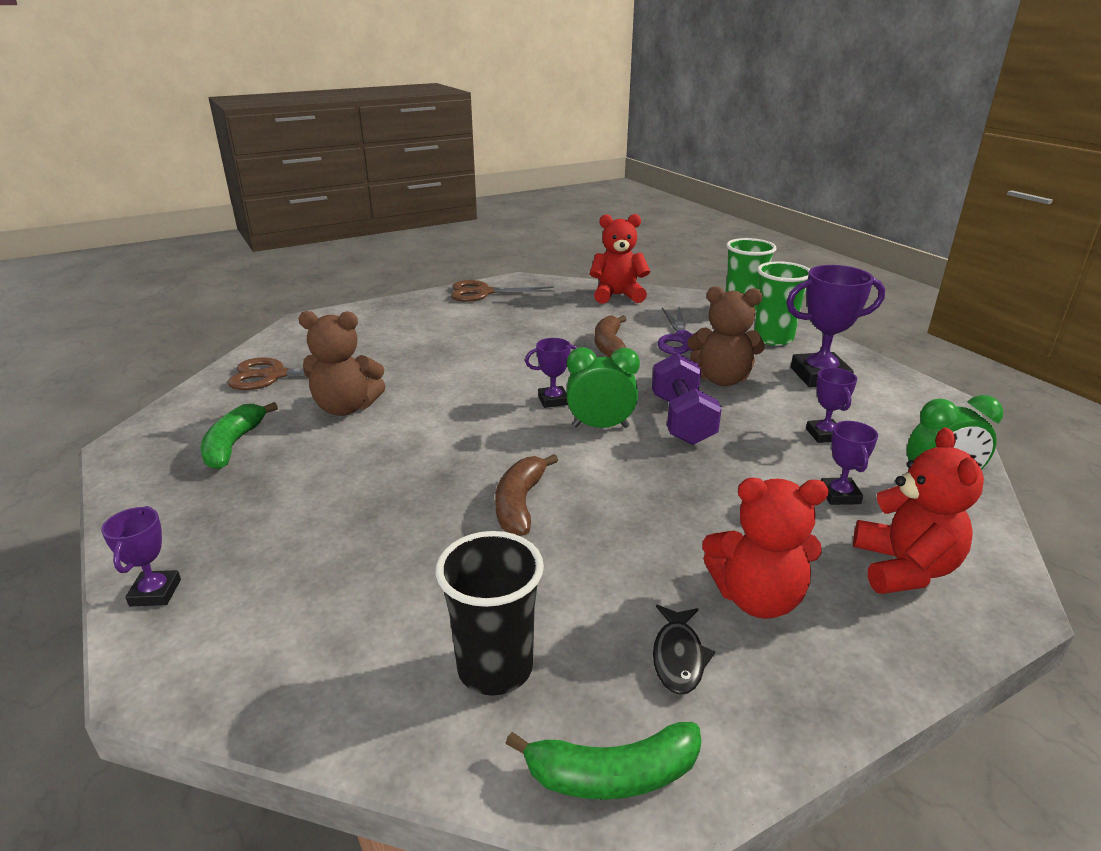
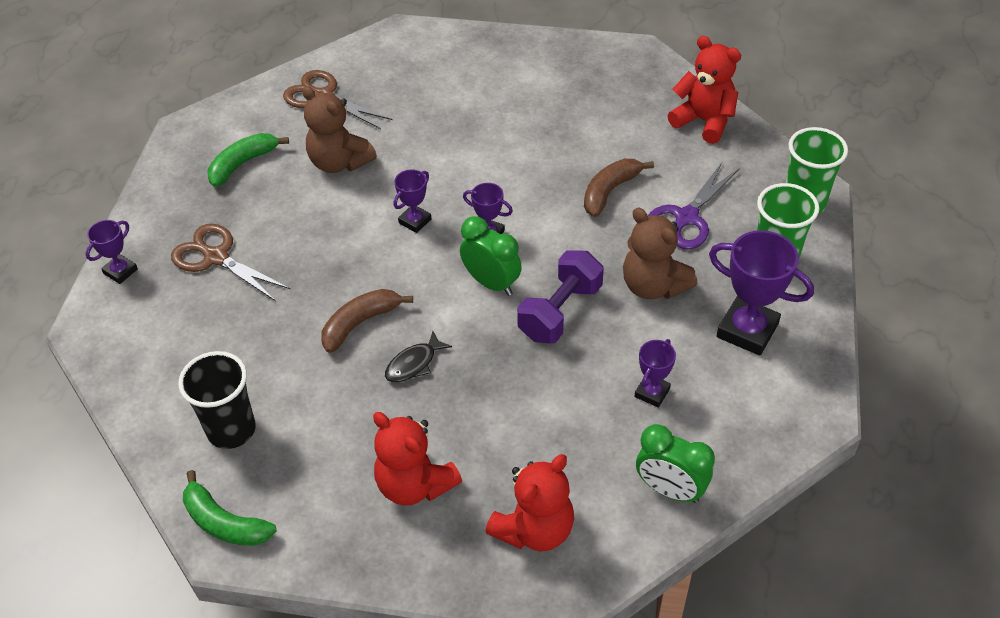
camera: 40 degrees right, 20 degrees up
brown scissors [451,280,555,302] -> brown scissors moved to [171,224,290,301]
black fish [653,605,715,695] -> black fish moved to [385,331,452,383]
purple trophy [821,421,878,505] -> purple trophy moved to [394,169,431,233]

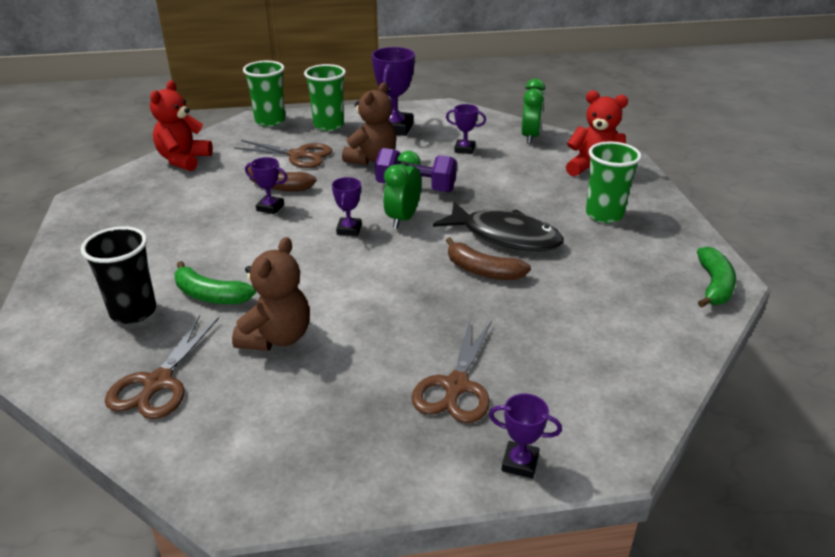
camera: 110 degrees left, 15 degrees down
black cup [178,351,256,449] -> black cup moved to [81,226,156,324]
green banana [208,133,289,187] -> green banana moved to [174,261,256,304]
red teddy bear [373,412,462,505] -> green cup [586,141,642,223]
black fish [385,331,452,383] -> black fish [433,202,564,251], size x2.07
purple trophy [394,169,431,233] -> purple trophy moved to [245,157,287,214]
purple scissors [648,162,740,250] -> brown scissors [234,140,332,168]

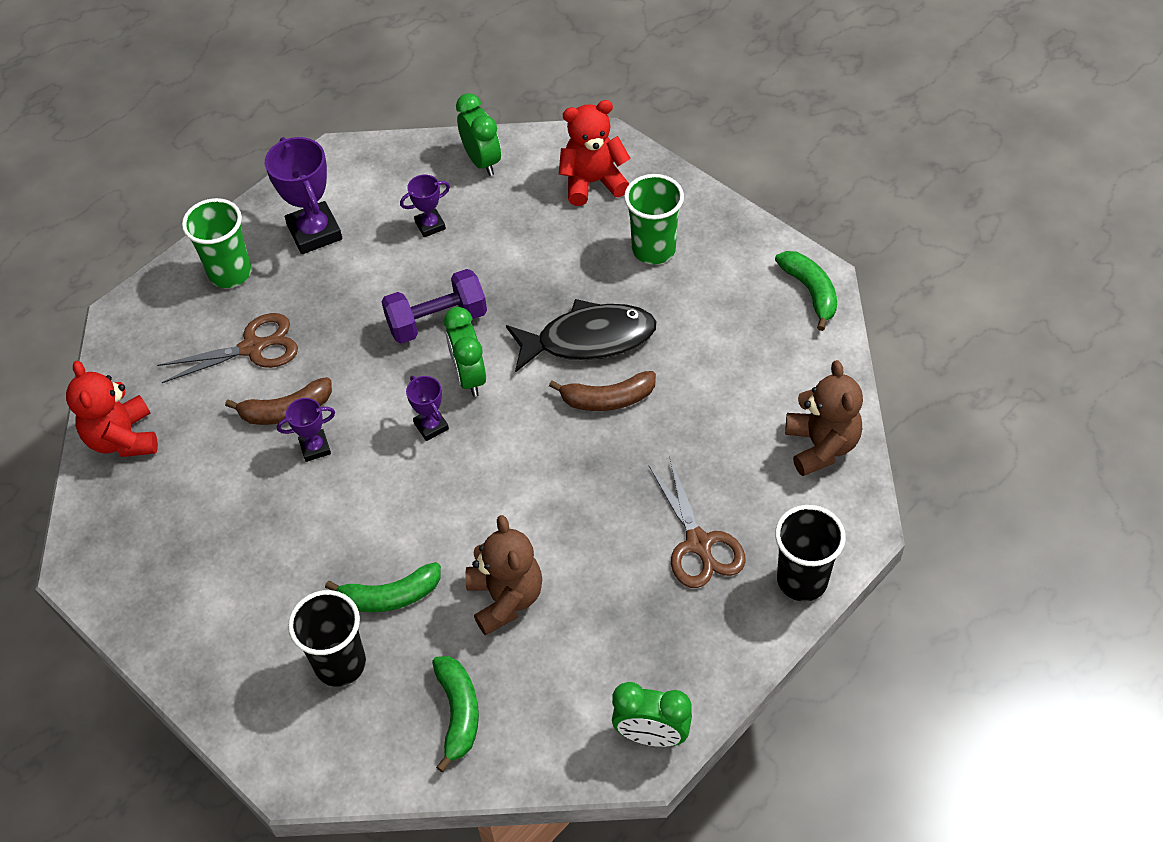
camera: 35 degrees left, 20 degrees up
brown scissors [105,315,219,419] -> green banana [432,656,479,772]
green cup [243,61,285,127] -> none
brown teddy bear [342,82,397,165] -> brown teddy bear moved to [785,360,863,476]
purple trophy [489,393,562,479] -> black cup [775,505,846,602]
none -> green clock [612,682,692,747]

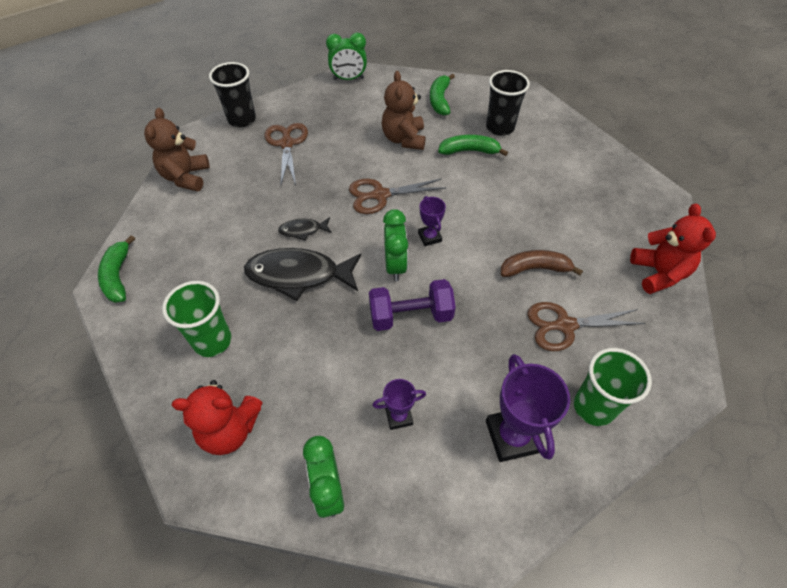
camera: 170 degrees left, 0 degrees up
purple trophy [277,398,335,462] -> none
brown banana [549,371,656,411] -> black fish [278,217,332,241]
green clock [612,682,692,747] -> green clock turned 150 degrees clockwise [326,32,367,80]
none -> brown scissors [349,178,446,214]

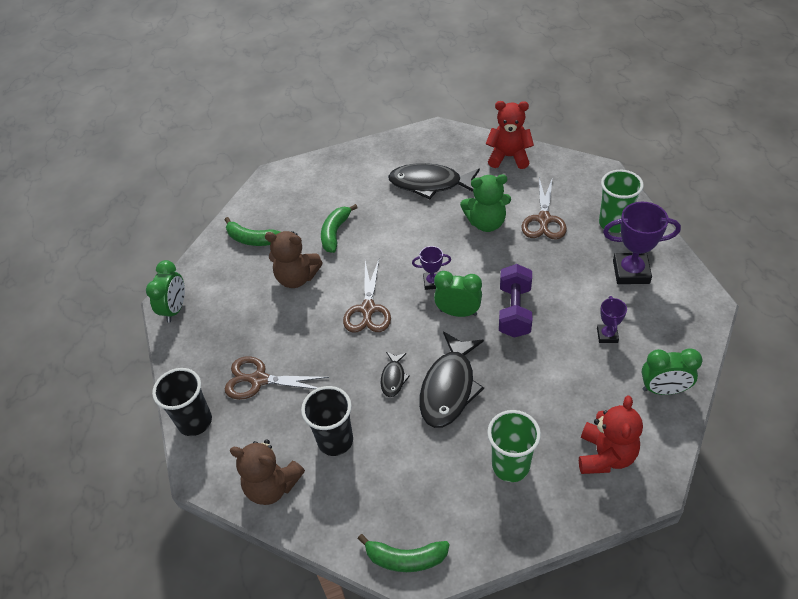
camera: 70 degrees left, 5 degrees down
black cup [486,70,530,136] -> black cup moved to [301,386,353,456]
brown banana [501,250,583,277] -> green teddy bear [460,174,511,232]
none -> black fish [388,163,480,200]

